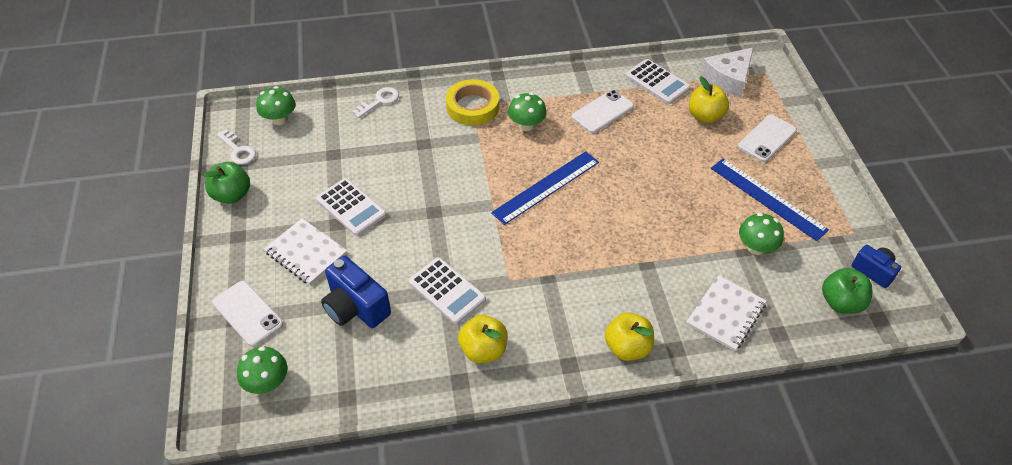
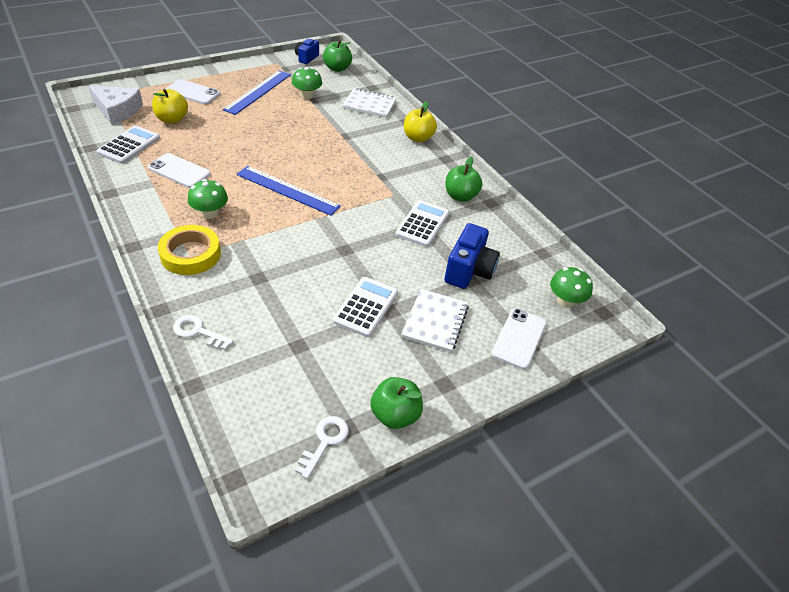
camera: 115 degrees left, 5 degrees down
green mushroom [256,86,296,125] -> none
yellow apple [458,315,507,363] -> green apple [446,157,482,202]

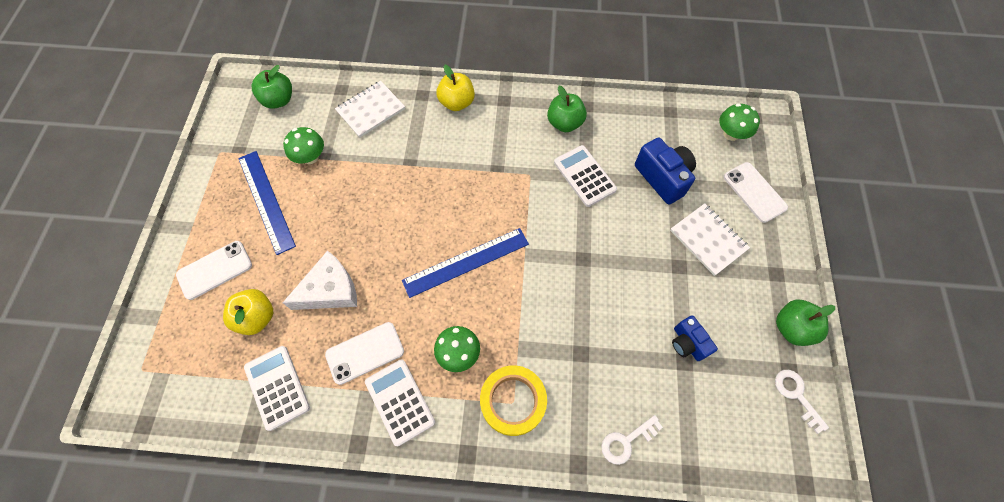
camera: 50 degrees left, 20 degrees up
white cheese [88,86,143,125] -> white cheese moved to [283,250,357,310]
blue camera [295,38,319,64] -> blue camera moved to [672,315,718,361]
white calculator [333,277,398,337] -> white calculator moved to [365,359,435,446]

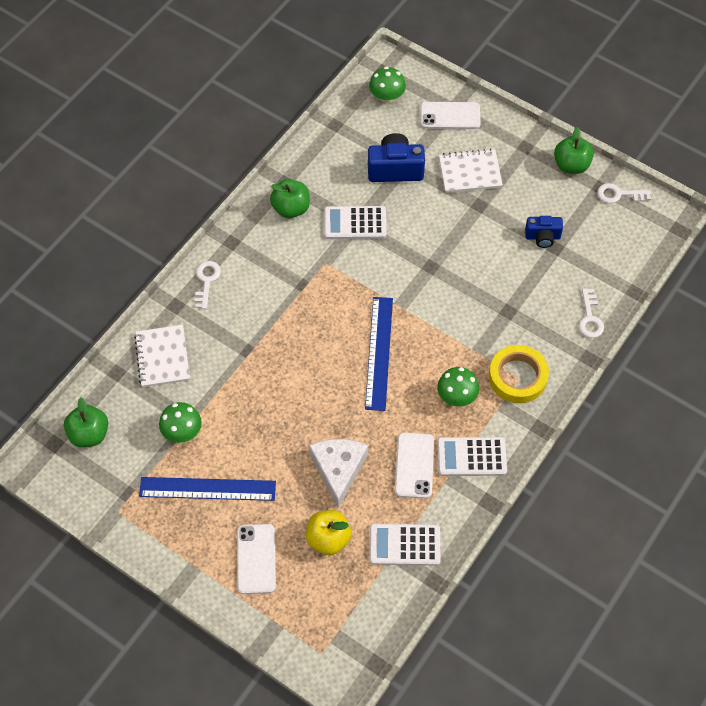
camera: 60 degrees left, 5 degrees down
yellow apple [436,65,475,111] -> white key [195,261,221,309]

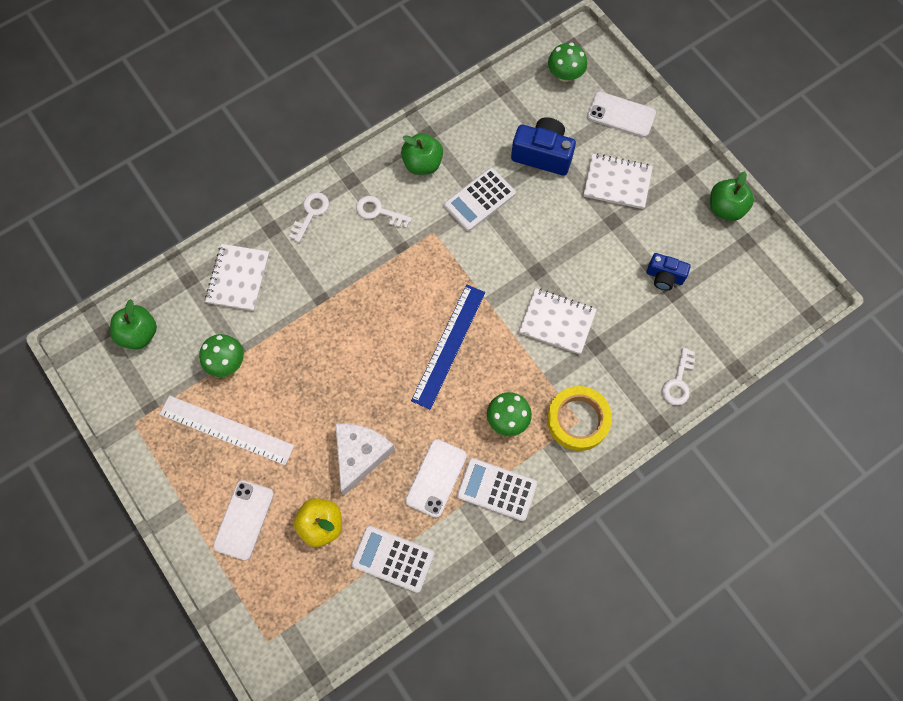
camera: 20 degrees right, 10 degrees up
blue ruler [139,477,276,501] -> white ruler [160,395,294,465]
white calculator [324,206,387,239] -> white calculator turned 60 degrees counterclockwise [444,167,516,231]
white key [597,183,651,203] -> white key moved to [356,196,412,228]
none -> white notebook [519,288,597,355]

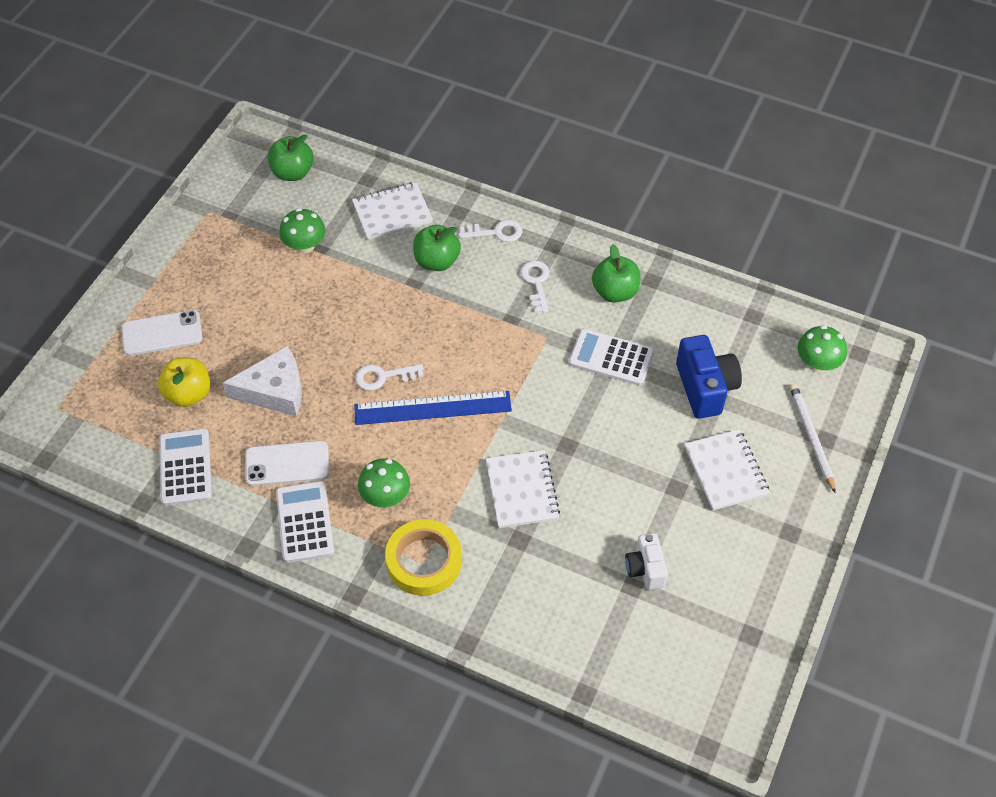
camera: 60 degrees right, 15 degrees down
white ruler [160,395,294,465] -> none
white phone [587,91,656,137] -> white pencil [790,384,836,493]
blue camera [647,253,691,290] -> white camera [625,533,668,590]
white key [662,347,695,405] -> white key moved to [355,364,424,391]
green apple [710,171,754,221] -> green apple moved to [413,225,461,271]

